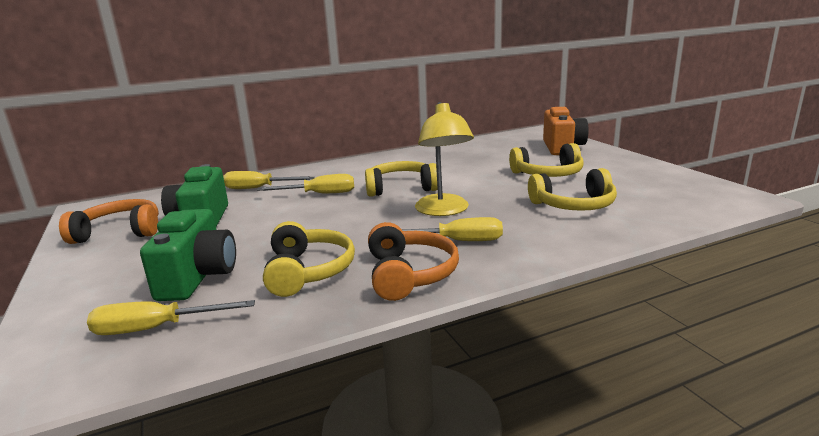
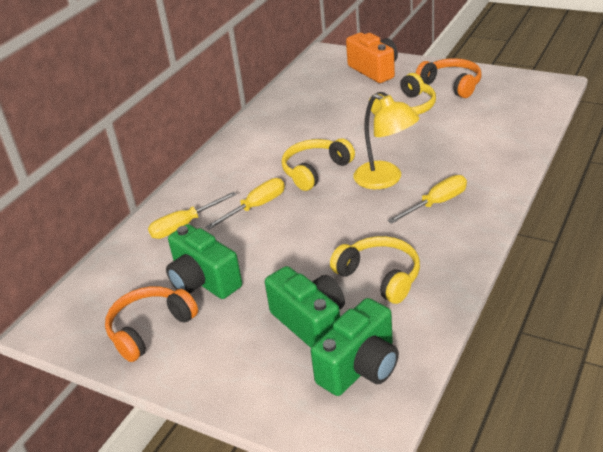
camera: 35 degrees left, 15 degrees up
yellow screwdriver [87,300,255,335] -> green camera [311,298,399,396]
orange headphones [368,222,459,301] -> orange headphones moved to [416,58,482,98]
yellow headphones [528,168,617,211] -> none

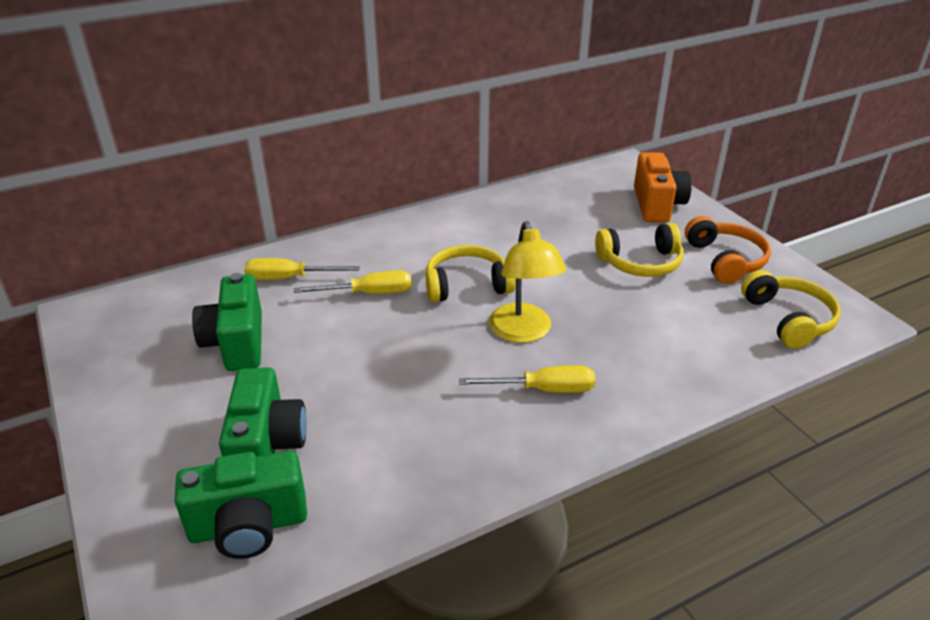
camera: 30 degrees right, 0 degrees up
orange headphones [105,286,198,362] -> none
yellow headphones [330,236,420,304] -> yellow headphones moved to [741,270,841,349]

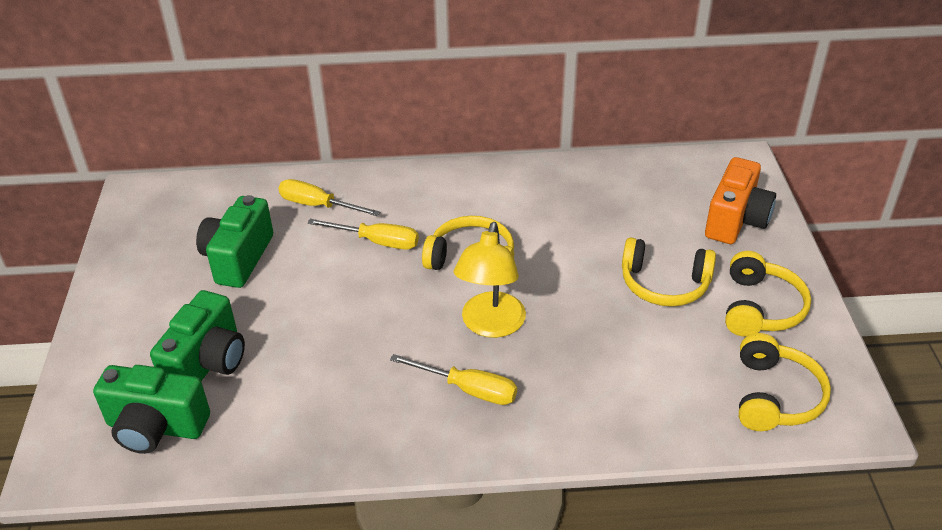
camera: 25 degrees right, 5 degrees up
orange headphones [685,216,771,284] -> yellow headphones [725,251,811,337]

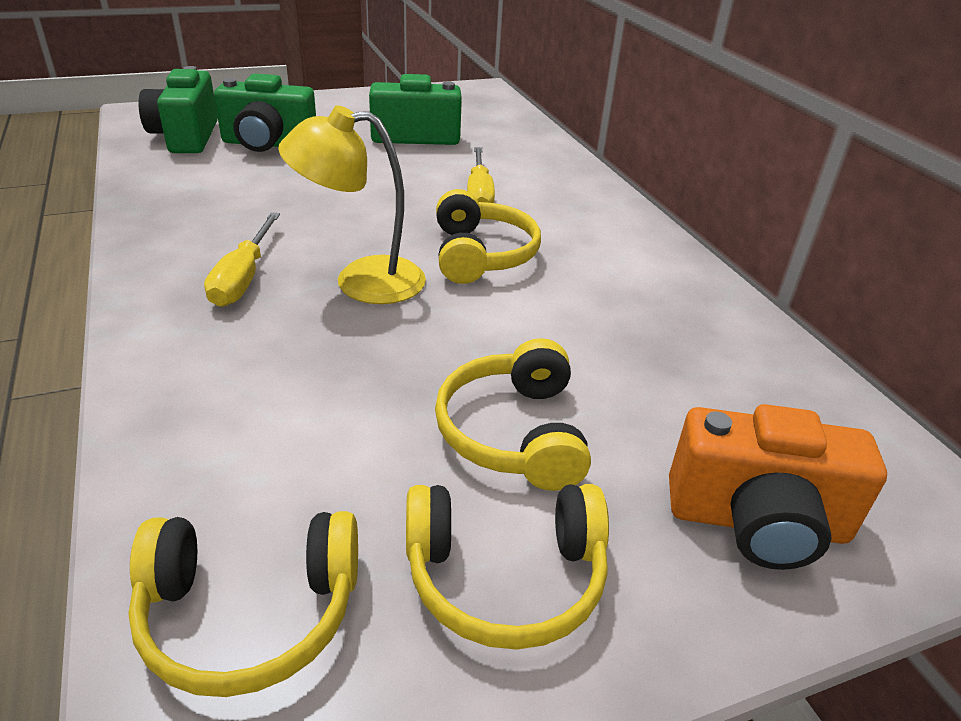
camera: 70 degrees right, 5 degrees down
yellow screwdriver [278,179,380,216] -> none

